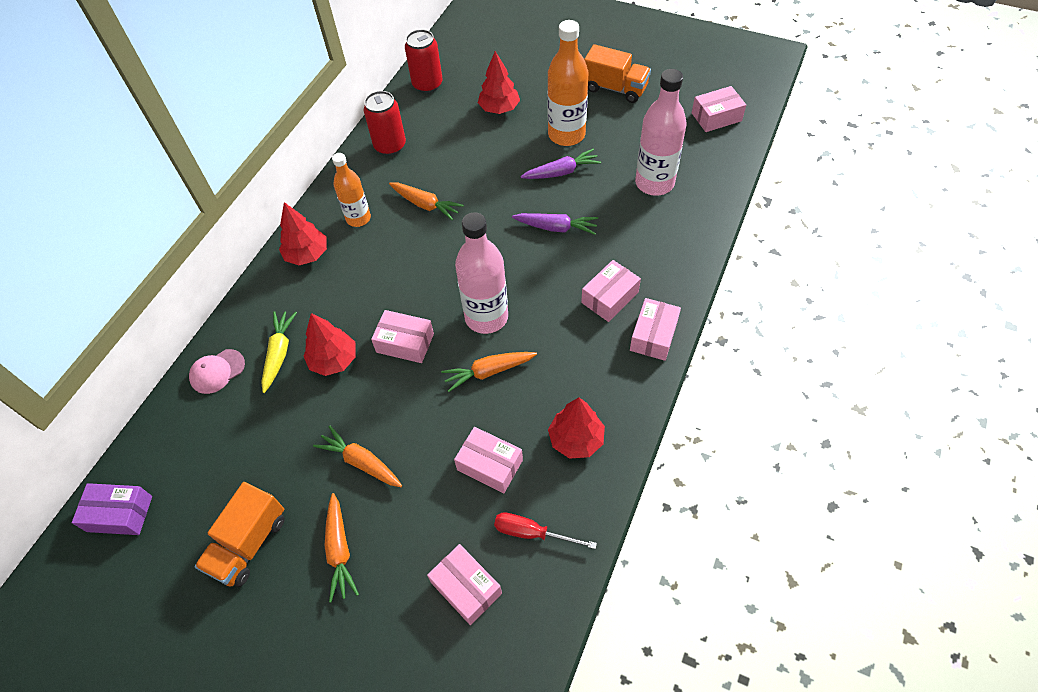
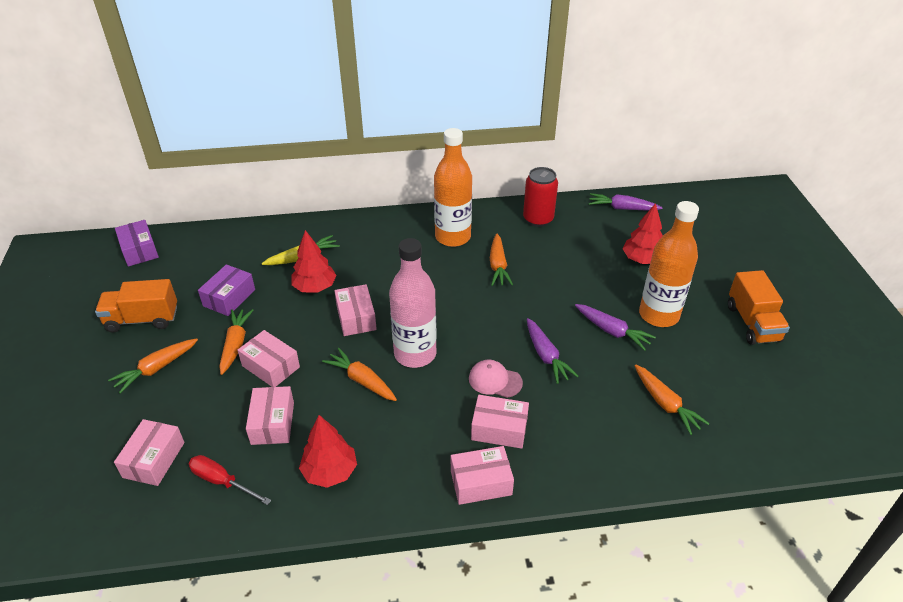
camera: 55 degrees right, 15 degrees down
pink cap [189,349,245,394] -> pink cap moved to [469,360,523,398]
red tree [279,202,327,265] -> none
orange bottle [332,153,371,227] -> orange bottle [434,128,472,247], size x1.58
red can [405,29,443,93] -> purple carrot [589,193,663,210]
red screwdriver [494,513,597,549] -> red screwdriver turned 45 degrees counterclockwise [189,455,271,505]
pink bottle [635,69,687,196] -> orange carrot [635,365,710,435]
pink box [692,86,746,132] -> pink box moved to [237,330,300,387]
none -> purple box [198,264,255,316]

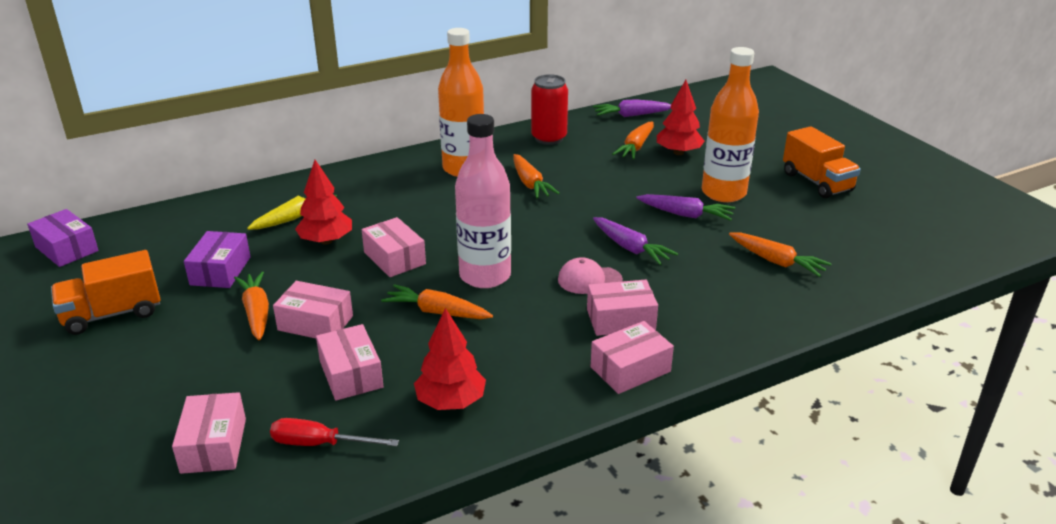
camera: 20 degrees left, 10 degrees down
orange carrot [108,338,198,394] -> orange carrot moved to [612,121,654,159]

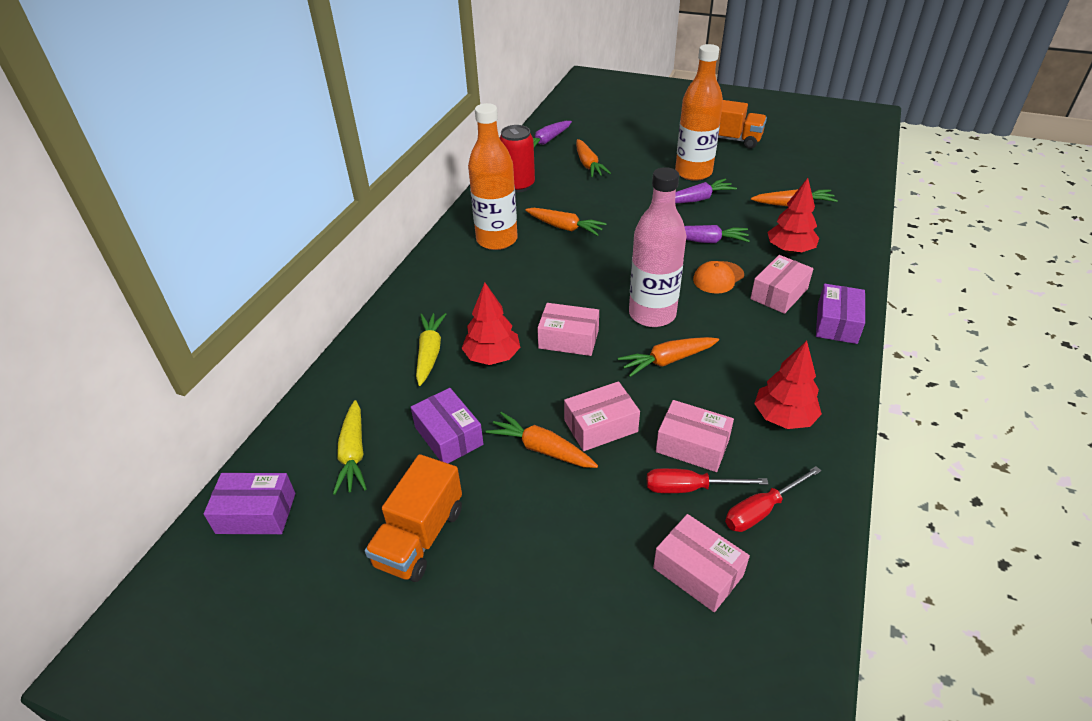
camera: 40 degrees left, 10 degrees up
pink cap [558,257,623,294] -> orange cap [693,261,744,294]
pink box [591,321,674,394] -> purple box [816,284,865,344]
red tree [657,80,705,155] -> red tree moved to [768,178,819,253]
none -> yellow carrot [333,400,367,495]
none -> red screwdriver [647,468,768,493]

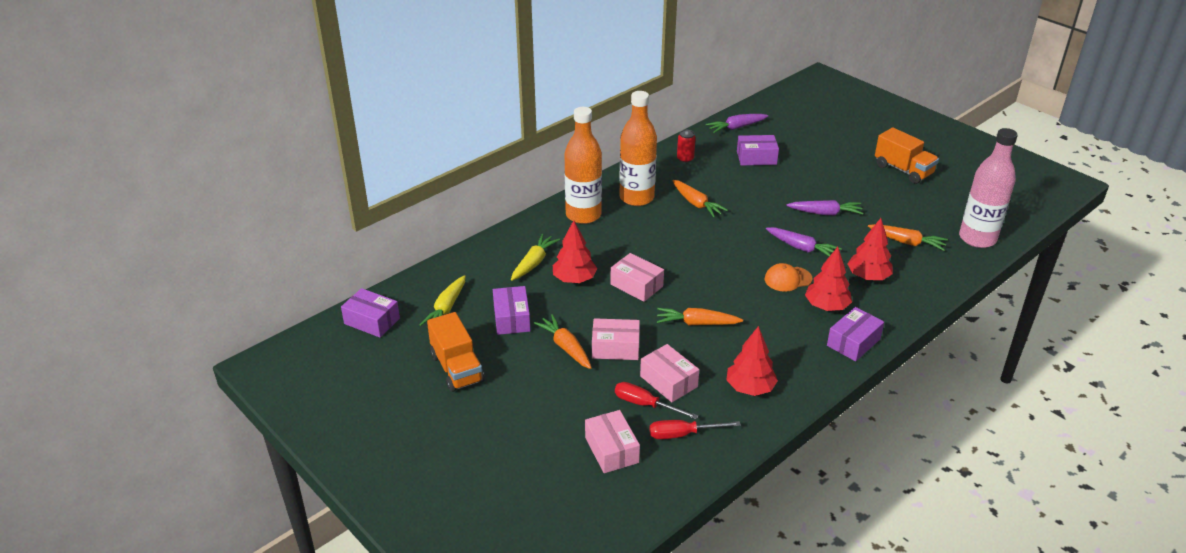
camera: 25 degrees right, 5 degrees down
orange truck [365,454,462,582] -> orange truck turned 75 degrees counterclockwise [427,312,484,392]
red can [500,125,535,192] -> red can [677,130,696,163], size x0.59
orange carrot [576,139,611,177] -> purple box [737,135,779,166]
pink bottle [629,167,686,327] -> pink bottle moved to [959,128,1018,248]
orange bottle [675,44,723,181] -> orange bottle moved to [565,107,602,224]
pink box [750,255,814,314] -> red tree [805,247,852,311]

